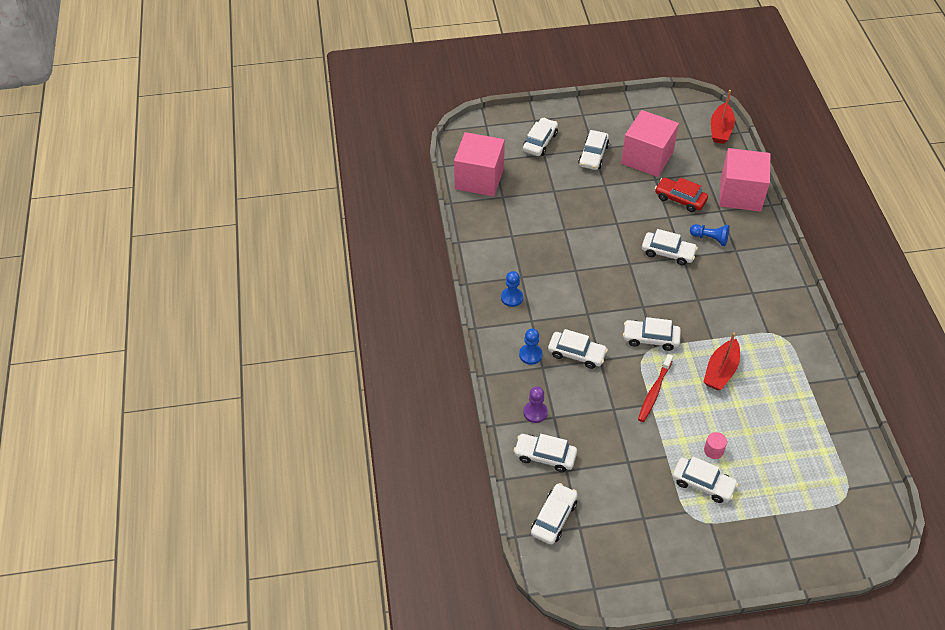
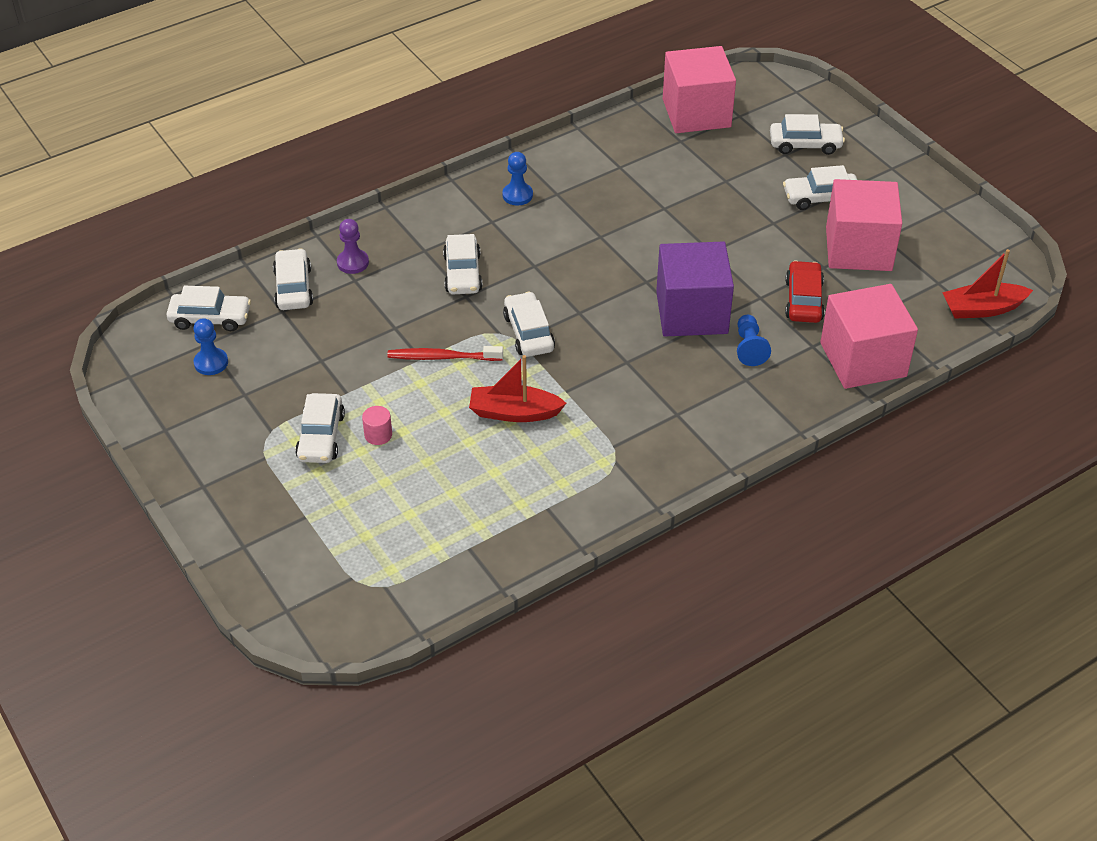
camera: 65 degrees right, 5 degrees down
blue pawn [519,329,543,365] -> blue pawn moved to [193,318,228,375]
white car [642,229,698,265] -> purple cube [656,241,734,337]

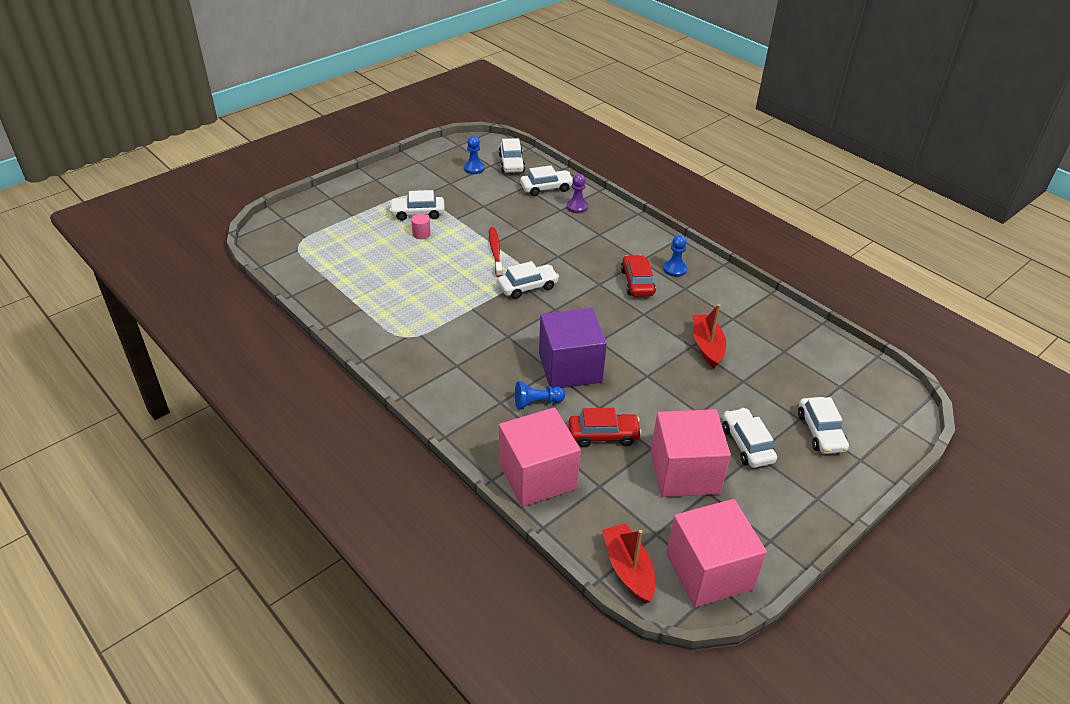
camera: 80 degrees right, 5 degrees down
white car [443,234,482,294] -> none
red boat [469,355,567,422] -> red boat moved to [693,304,726,368]
pink cube [663,46,736,133] -> pink cube moved to [666,499,767,607]
none -> red car [621,255,656,297]

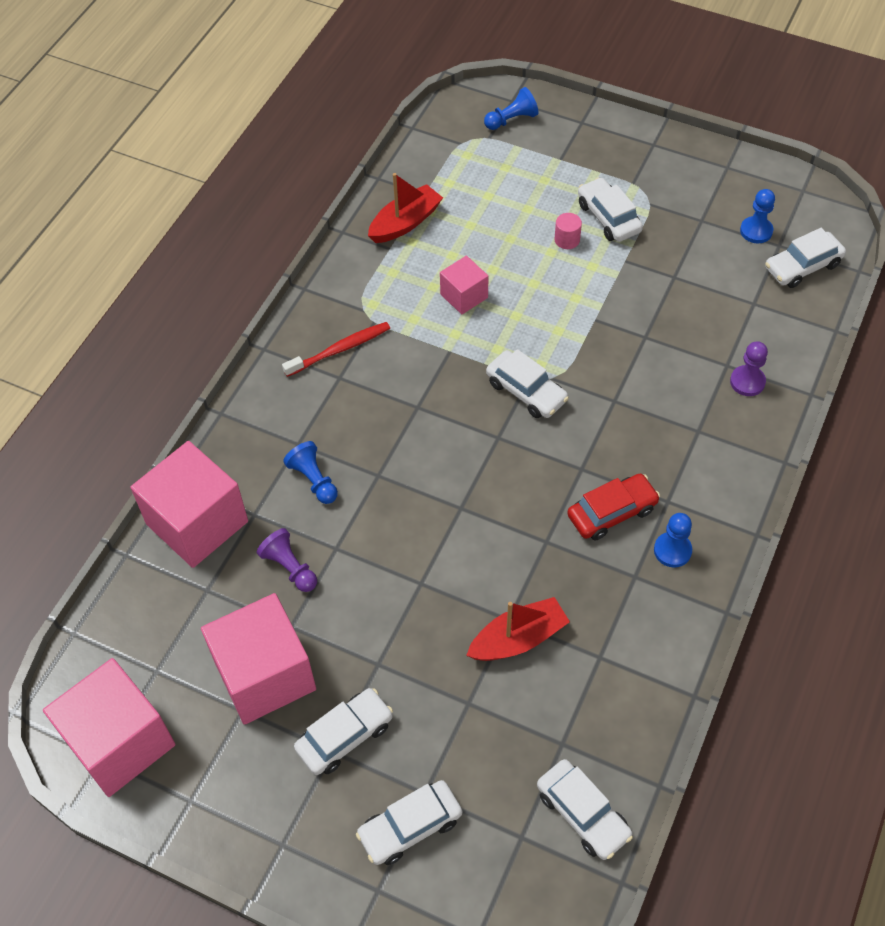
camera: 70 degrees right, 15 degrees up
red toothbrush [489,227,503,277] -> red toothbrush moved to [282,322,390,377]
white car [520,165,573,196] -> white car moved to [537,759,633,860]
purple cube [539,308,607,388] -> none
red car [569,408,642,447] -> purple pawn [257,528,317,592]
red boat [602,523,655,604] -> red boat moved to [368,173,443,243]
none -> pink cube [440,256,489,315]
none -> blue pawn [484,87,538,130]

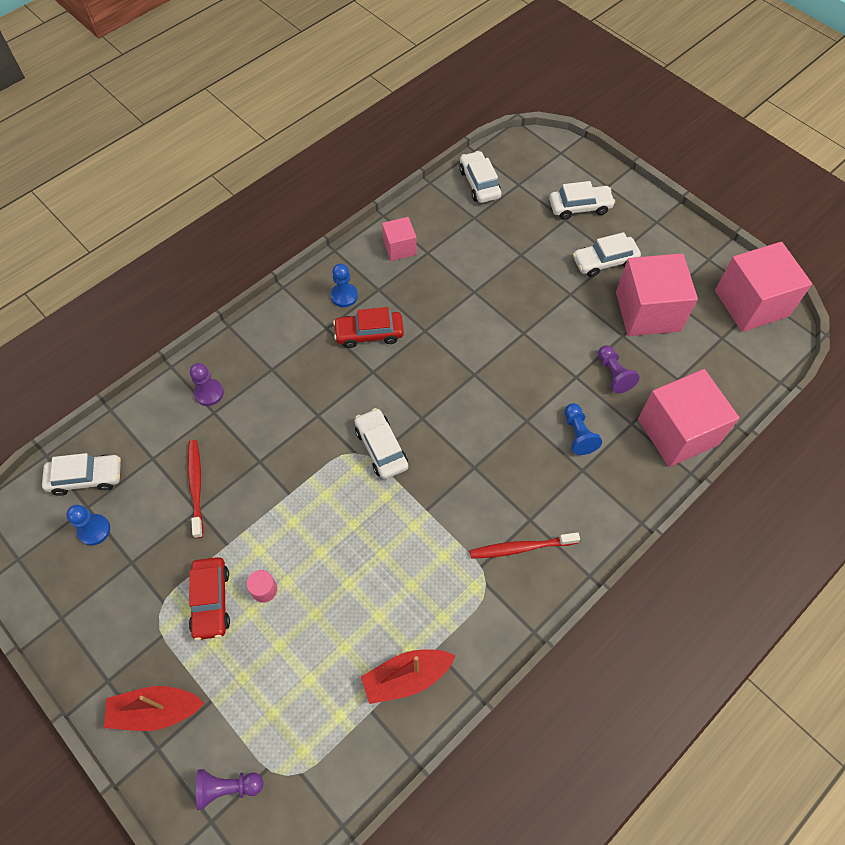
camera: 160 degrees left, 5 degrees up
pink cube [440,256,489,315] -> pink cube moved to [382,217,417,261]
red boat [466,597,570,661] -> red boat moved to [104,686,204,731]
blue pawn [484,87,538,130] -> purple pawn [196,769,264,810]
white car [578,177,643,242] -> red car [189,557,230,641]
none -> red toothbrush [188,440,203,538]

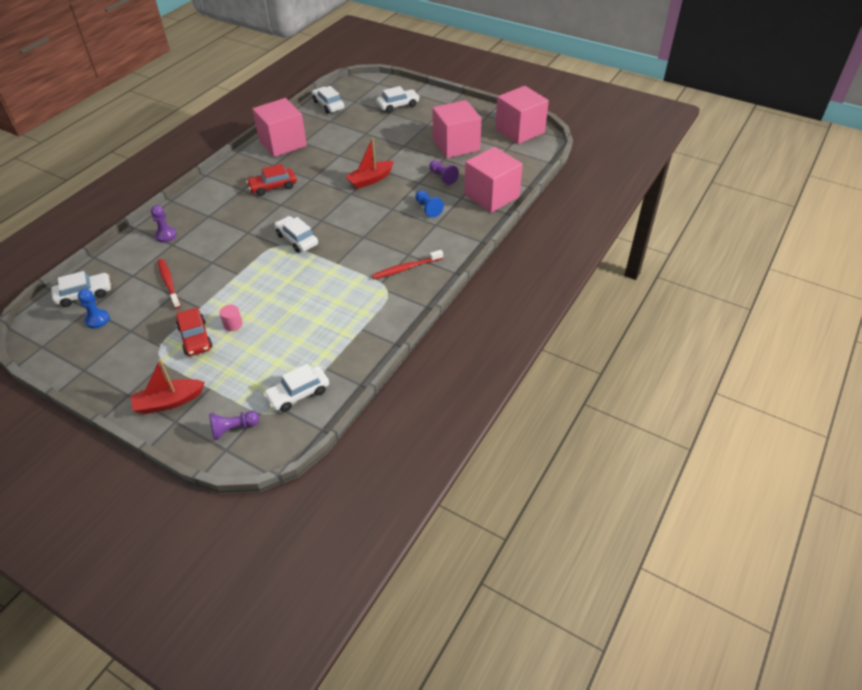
camera: 15 degrees left, 15 degrees down
blue pawn [330,264,358,307] -> none
red boat [361,650,456,704] -> red boat moved to [345,138,394,189]
pink cube [382,217,417,261] -> pink cube [252,98,307,157], size x1.92
white car [573,232,641,277] -> white car moved to [263,364,329,412]

